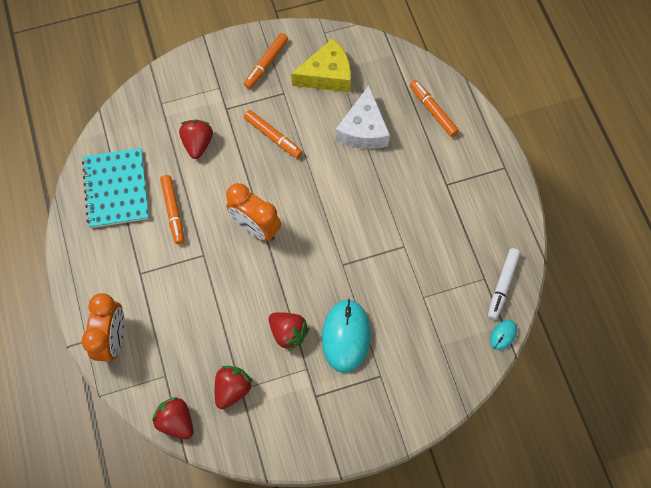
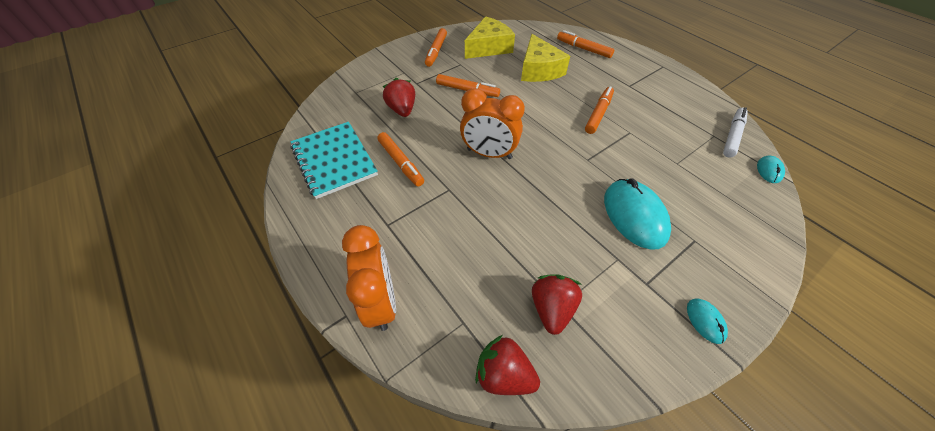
camera: 20 degrees left, 15 degrees down
red strawberry [269,312,309,351] -> none
white cheese [335,86,390,149] -> yellow cheese [521,34,570,82]
white marker [488,248,520,320] -> white marker turned 150 degrees counterclockwise [723,107,748,158]
none -> orange marker [585,86,614,134]
none -> turquoise mouse [687,298,728,344]

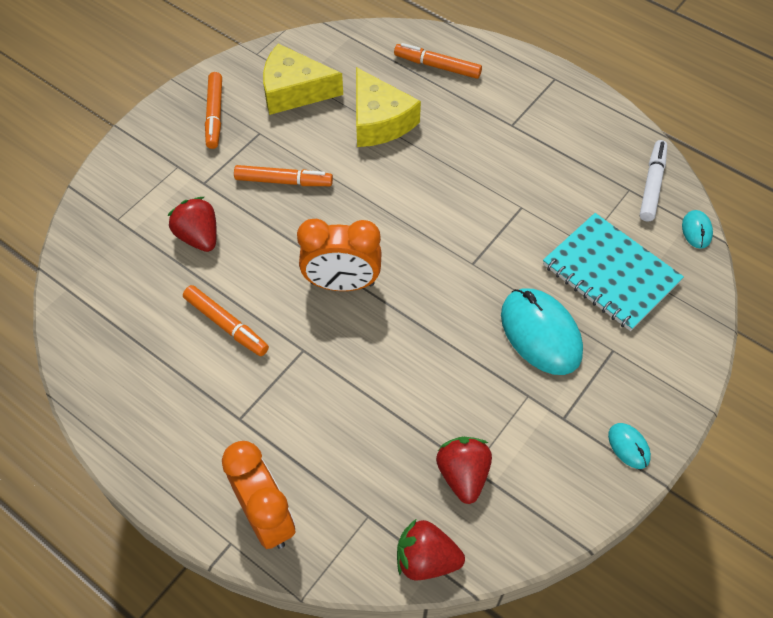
camera: 15 degrees left, 5 degrees up
turquoise notebook [290,122,378,199] -> turquoise notebook moved to [543,213,684,331]
yellow cheese [465,16,515,59] -> yellow cheese turned 120 degrees counterclockwise [263,44,343,115]
orange marker [585,86,614,134] -> none

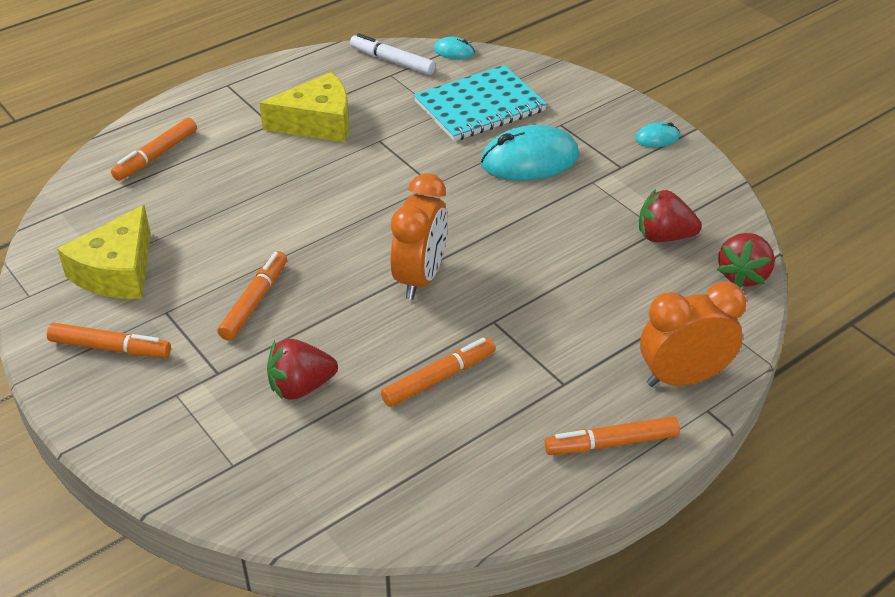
camera: 75 degrees left, 15 degrees down
yellow cheese [356,67,421,147] -> yellow cheese moved to [259,72,349,142]
none -> orange marker [544,416,680,455]

